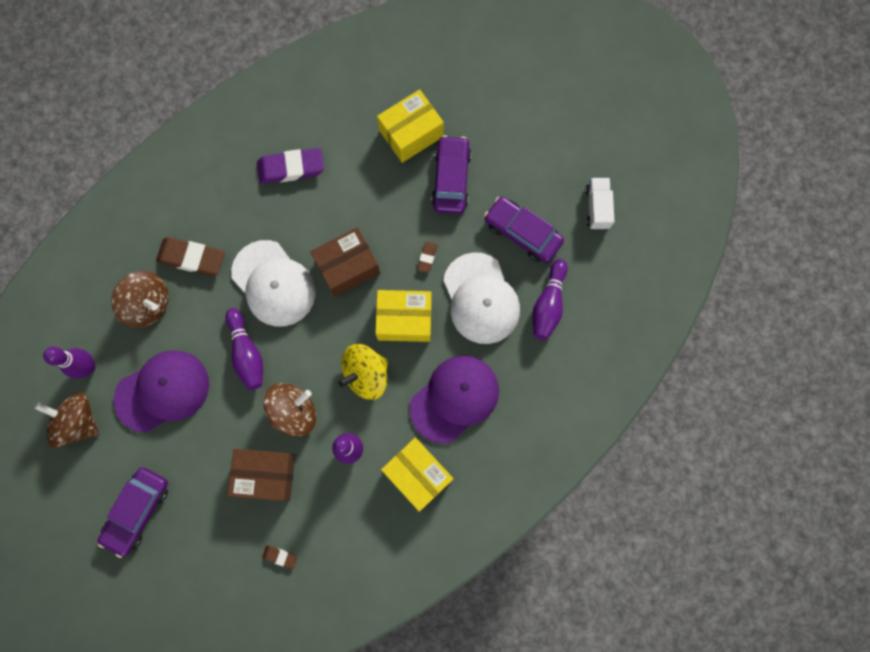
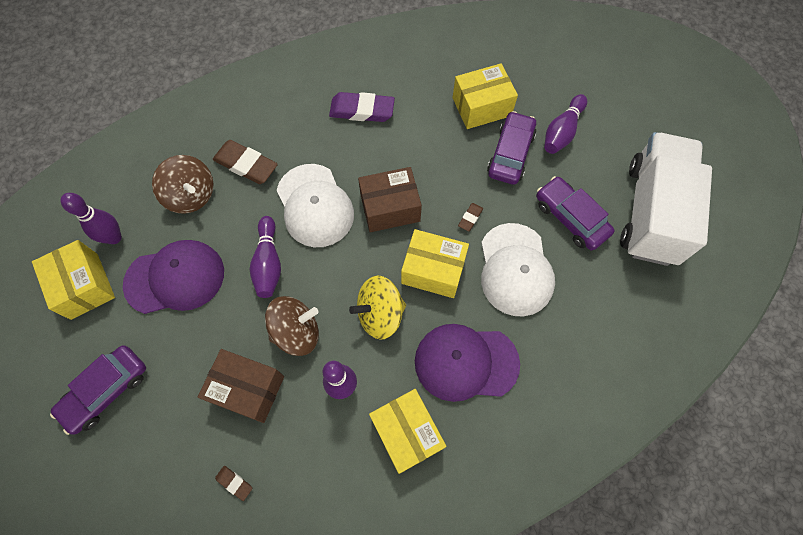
camera: 15 degrees right, 10 degrees down
brown spinning top [35,392,99,448] -> yellow box [32,240,115,320]
purple cap [410,355,499,444] -> purple cap turned 150 degrees counterclockwise [415,324,520,402]
purple bowling pin [532,259,568,340] -> purple bowling pin moved to [544,94,587,154]
white truck [585,178,615,230] -> white truck [620,132,712,266], size x2.40

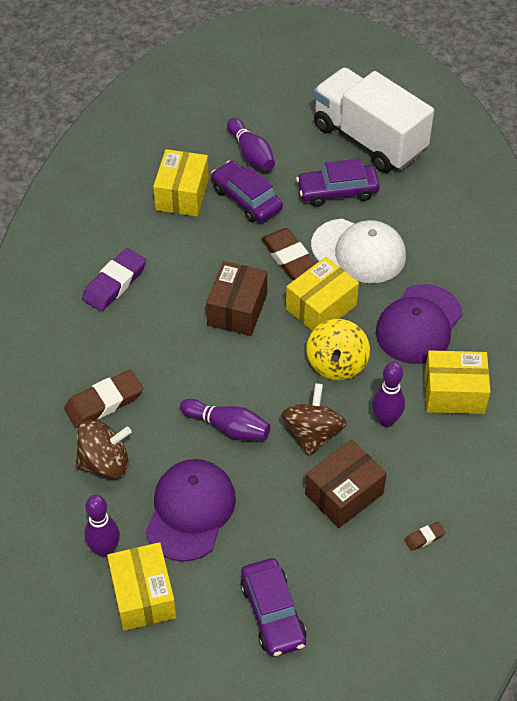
camera: 60 degrees left, 15 degrees down
yellow box [32,240,115,320] -> yellow box turned 75 degrees clockwise [107,542,176,631]
white cap [277,164,354,247] -> none
brown eraser [458,203,483,231] -> brown eraser [261,228,315,280], size x2.09

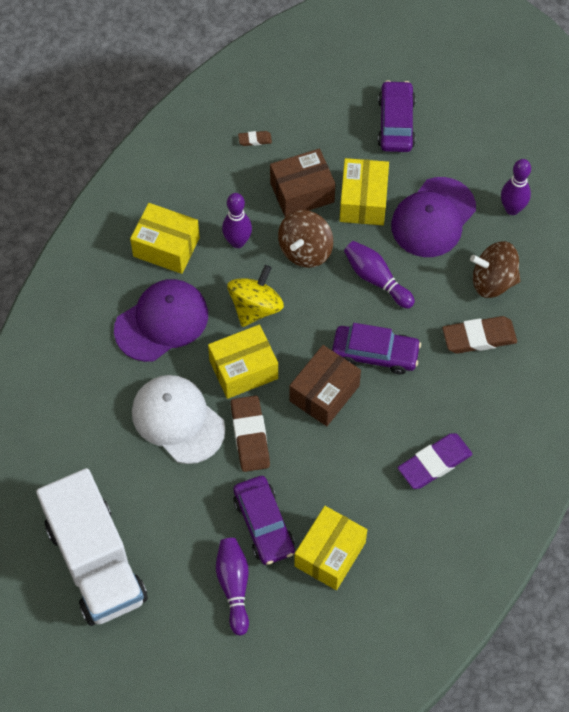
camera: 160 degrees left, 10 degrees up
yellow box [107,542,176,631] -> yellow box moved to [340,158,389,225]
purple car [296,158,380,207] -> purple car moved to [332,323,421,375]

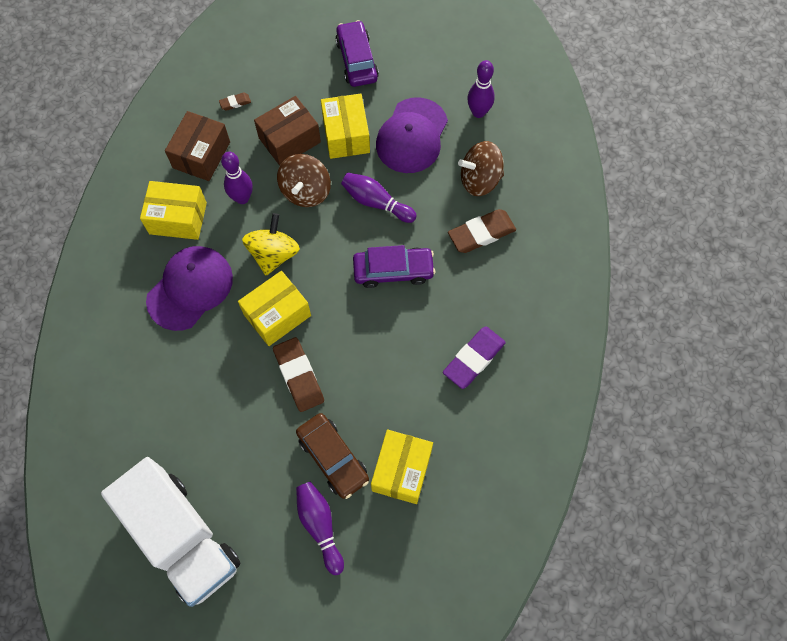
camera: 15 degrees left, 5 degrees up
white cap [132,375,225,464] -> none
purple car [233,476,295,565] -> brown car [296,413,369,499]
brown box [289,345,361,426] -> brown box moved to [165,111,230,181]

